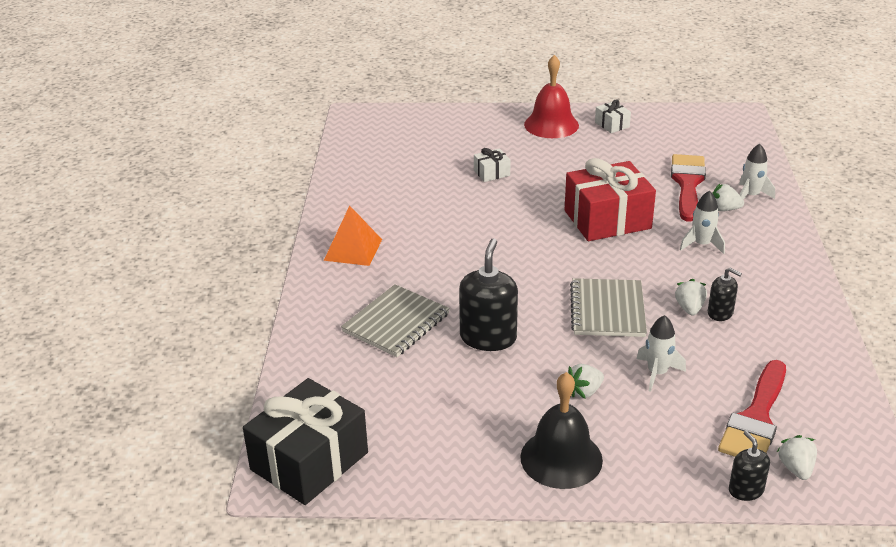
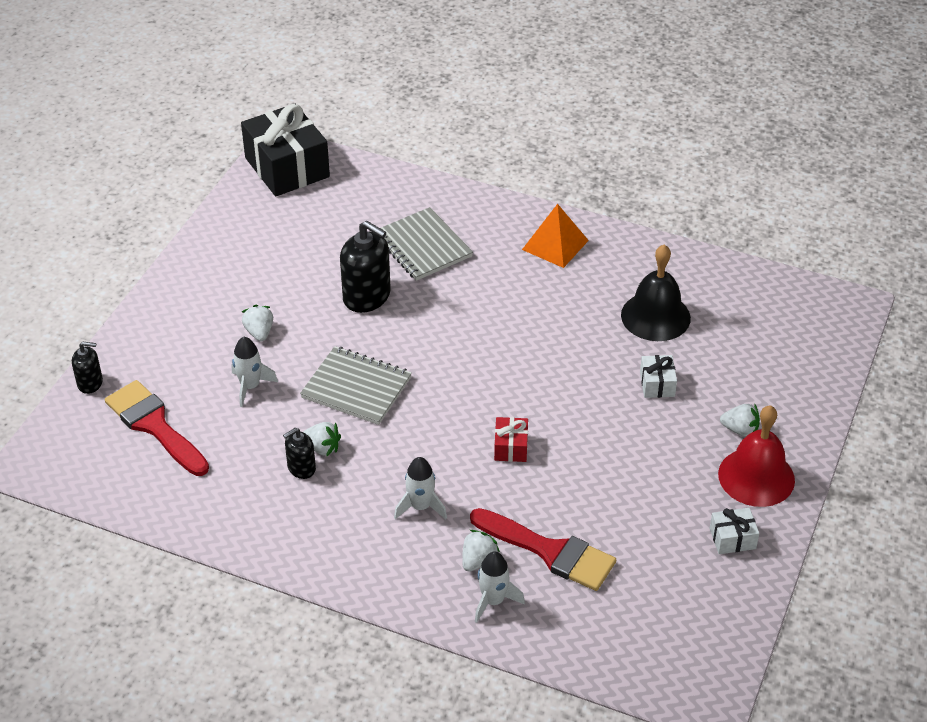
camera: 110 degrees right, 10 degrees up
black bell [520,372,603,489] -> black bell moved to [621,244,691,341]
red gift [565,158,656,241] -> red gift [494,417,528,462], size x0.45
white strawberry [777,435,817,480] -> white strawberry moved to [720,404,760,437]

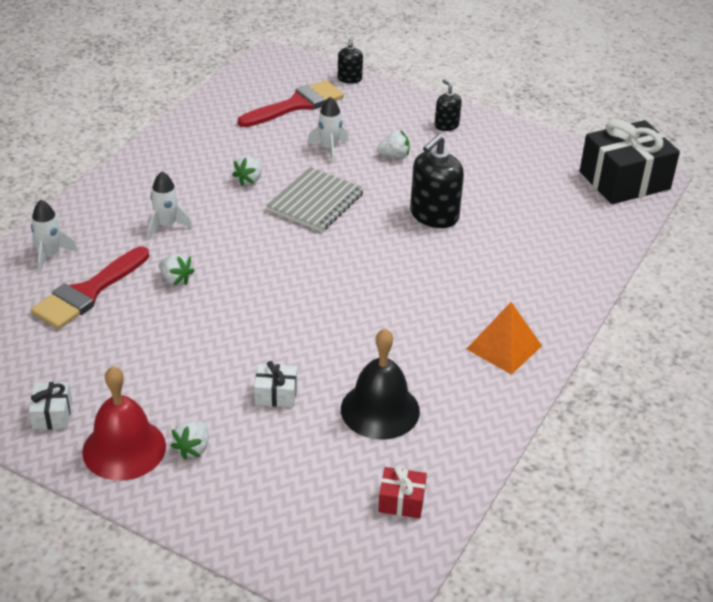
camera: 95 degrees right, 5 degrees down
black soap dispenser [283,428,316,479] -> black soap dispenser moved to [435,79,462,131]
grey notebook [380,207,473,281] -> none
white strawberry [462,530,500,572] -> white strawberry moved to [159,254,194,285]
red gift [494,417,528,462] -> red gift moved to [378,466,427,518]

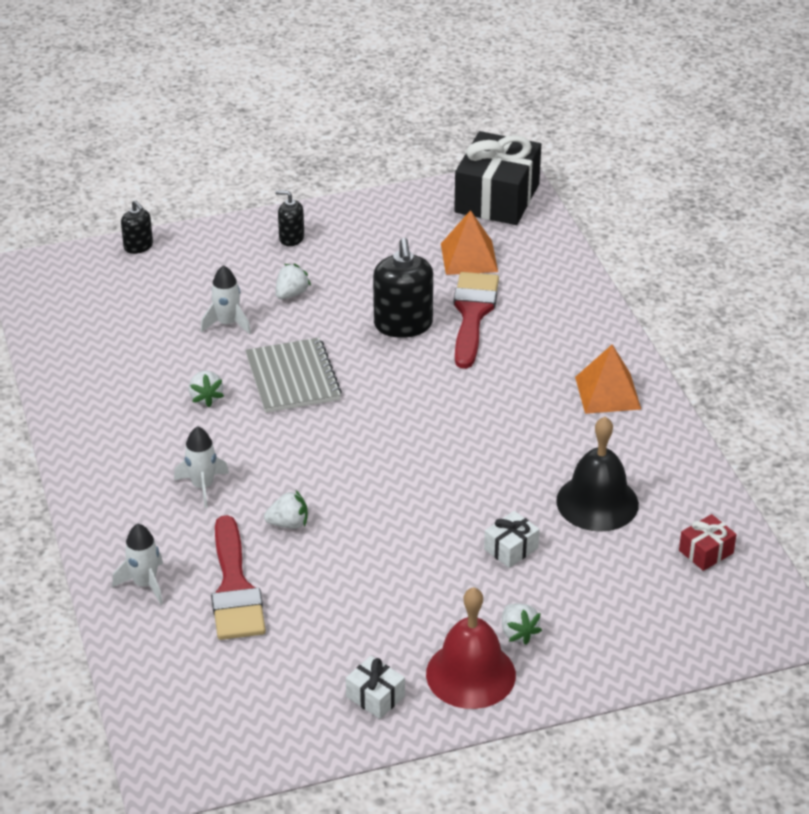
camera: 45 degrees left, 0 degrees up
red brush [238,80,344,127] -> red brush moved to [454,272,499,369]
none -> orange pyramid [441,210,498,275]

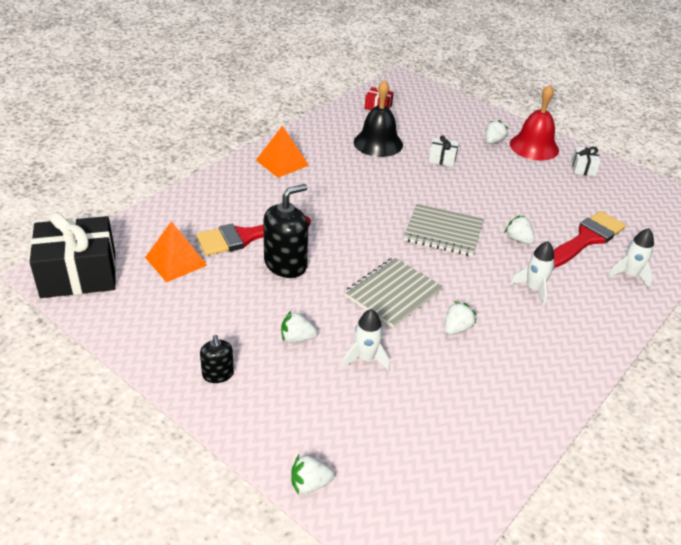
camera: 125 degrees left, 0 degrees up
black soap dispenser [121,200,153,254] -> white strawberry [291,455,335,495]
none -> grey notebook [403,204,484,256]

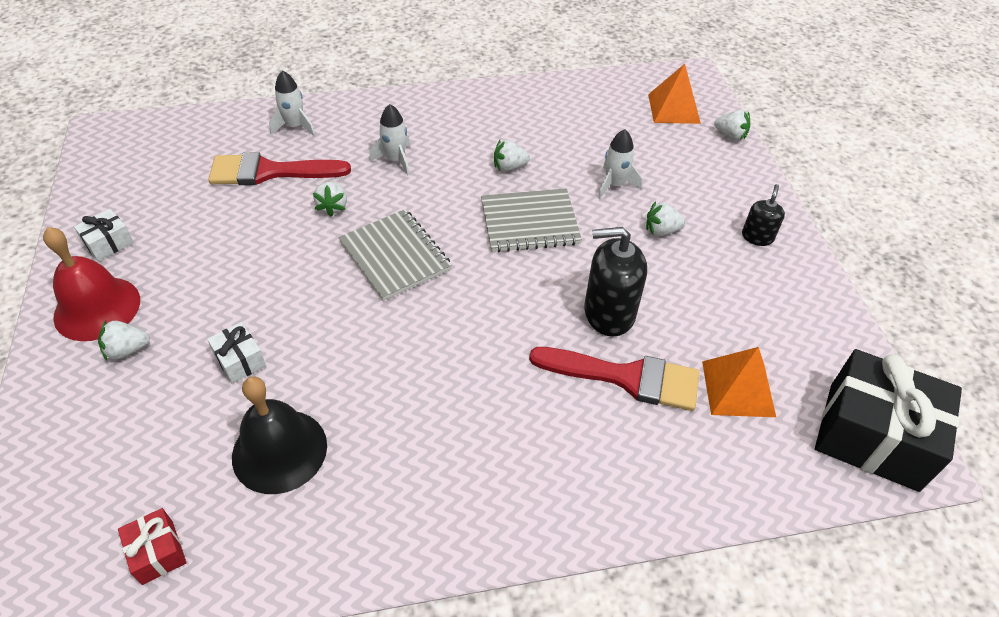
camera: 140 degrees left, 10 degrees up
orange pyramid [256,126,309,178] -> orange pyramid moved to [648,64,701,124]
white strawberry [281,311,318,343] -> white strawberry turned 135 degrees clockwise [646,201,686,236]

